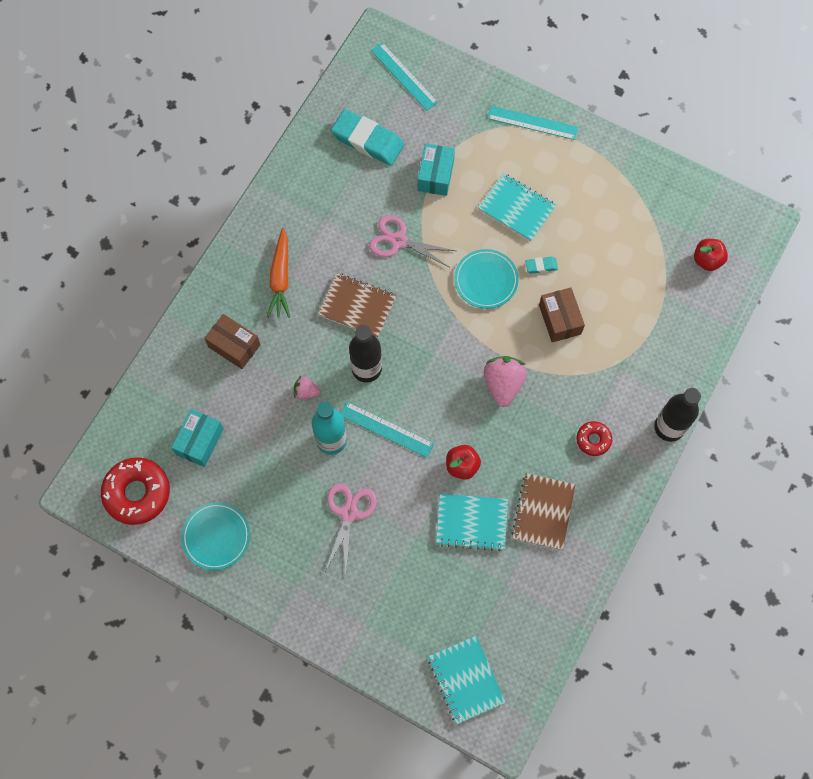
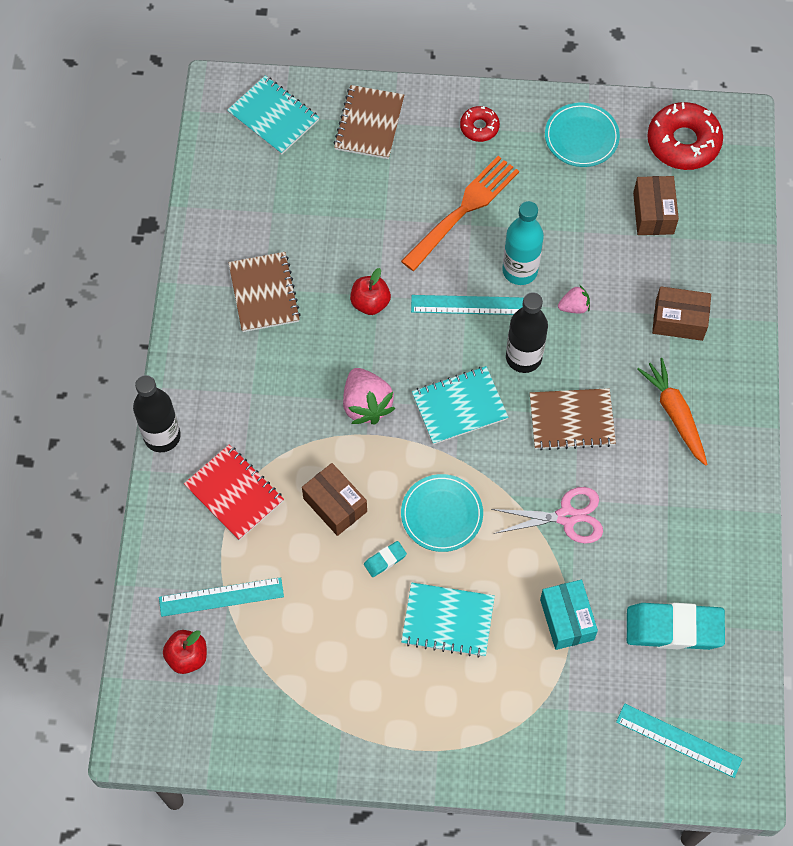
camera: 155 degrees right, 5 degrees down
turquoise box [171,409,224,467] -> brown box [633,176,679,235]
pink scissors [325,483,377,573] -> orange fork [401,156,519,271]
turquoise notebook [436,494,508,551] -> turquoise notebook moved to [412,366,508,445]
turquoise ruler [487,106,578,140] -> turquoise ruler moved to [159,577,284,617]
red donut [576,421,612,456] -> red donut moved to [460,106,500,142]
none -> red notebook [184,445,284,540]
none -> brown notebook [334,85,404,159]

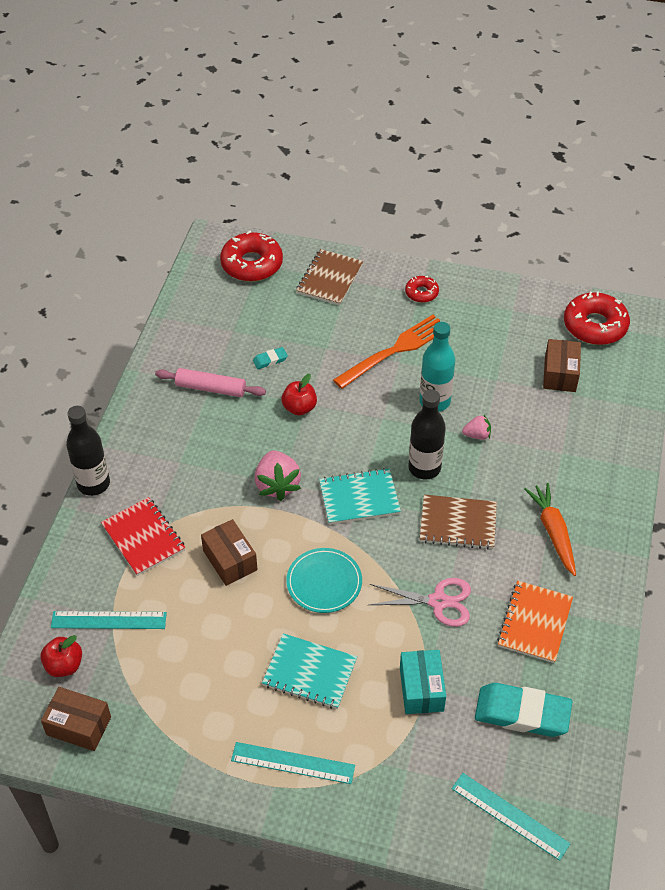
camera: 10 degrees right, 15 degrees down
turquoise notebook [227,75,319,155] -> red donut [220,231,283,281]
brown notebook [228,252,301,332] -> pink rolling pin [155,368,266,397]
turquoise eraser [364,541,407,577] -> turquoise eraser moved to [253,347,288,369]
turquoise ruler [411,295,524,315] -> turquoise ruler moved to [231,742,355,784]
turquoise plate [545,103,620,167] -> none
brown box [652,286,711,341] -> brown box moved to [41,687,111,751]
none -> orange notebook [497,581,573,663]

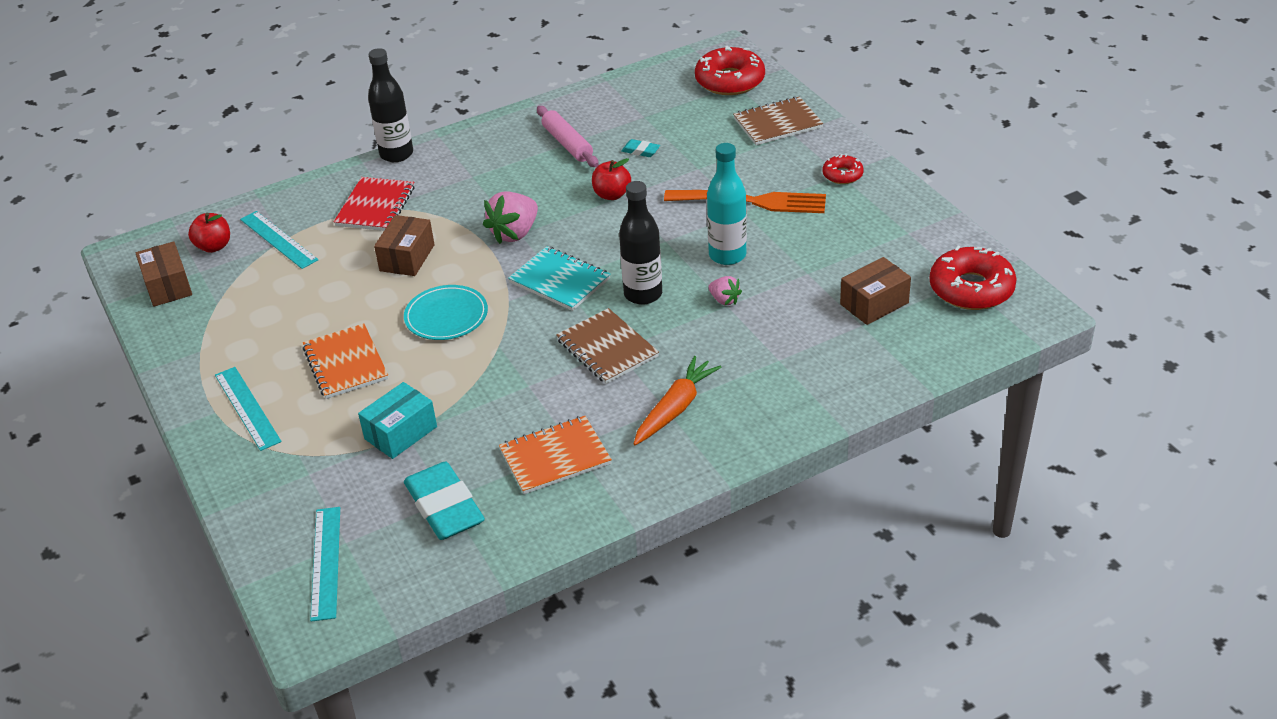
camera: 50 degrees right, 10 degrees down
turquoise notebook [262,633,357,709] -> orange notebook [302,323,388,399]
pink scissors [369,578,471,627] -> none

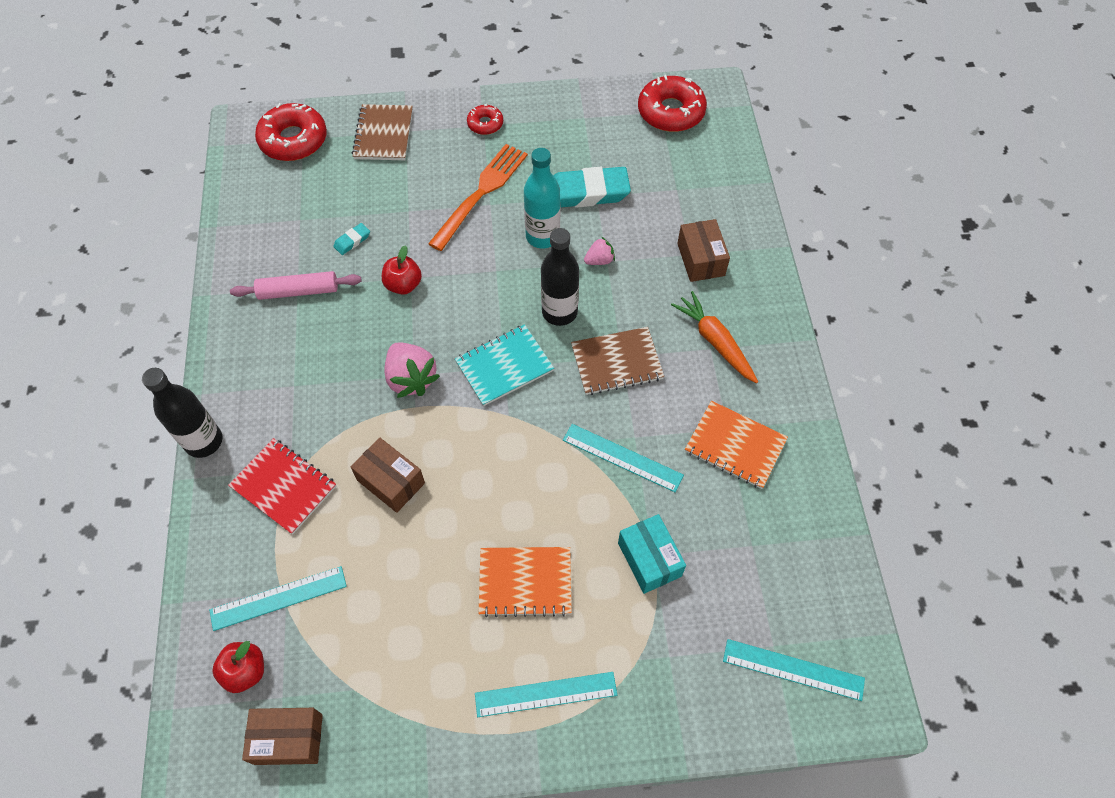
camera: 70 degrees left, 20 degrees up
turquoise plate [404,285,488,340] -> none
turquoise eraser [404,461,485,540] -> turquoise eraser moved to [554,167,631,208]
orange notebook [499,416,612,494] -> orange notebook turned 60 degrees counterclockwise [685,401,788,489]
brown box [840,257,911,325] -> brown box moved to [677,219,730,282]
none -> turquoise ruler [563,424,684,492]

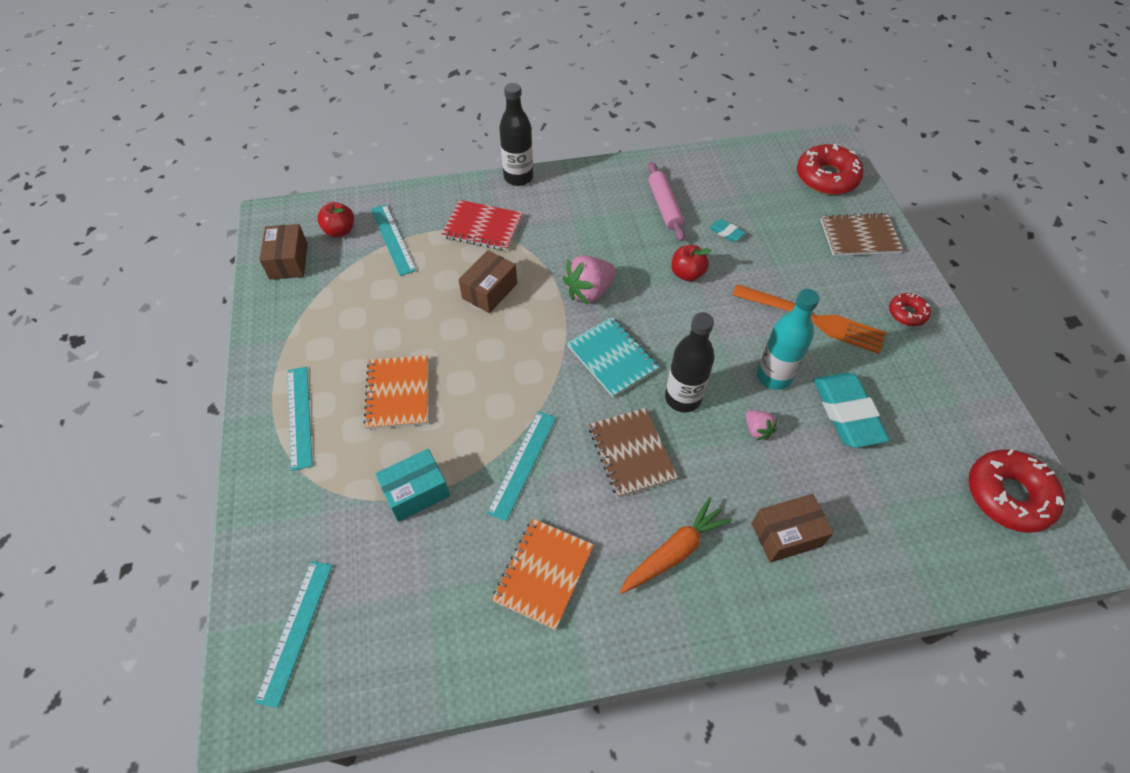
camera: 85 degrees right, 5 degrees down
red notebook [228,438,336,535] -> red notebook turned 75 degrees clockwise [442,200,523,251]

